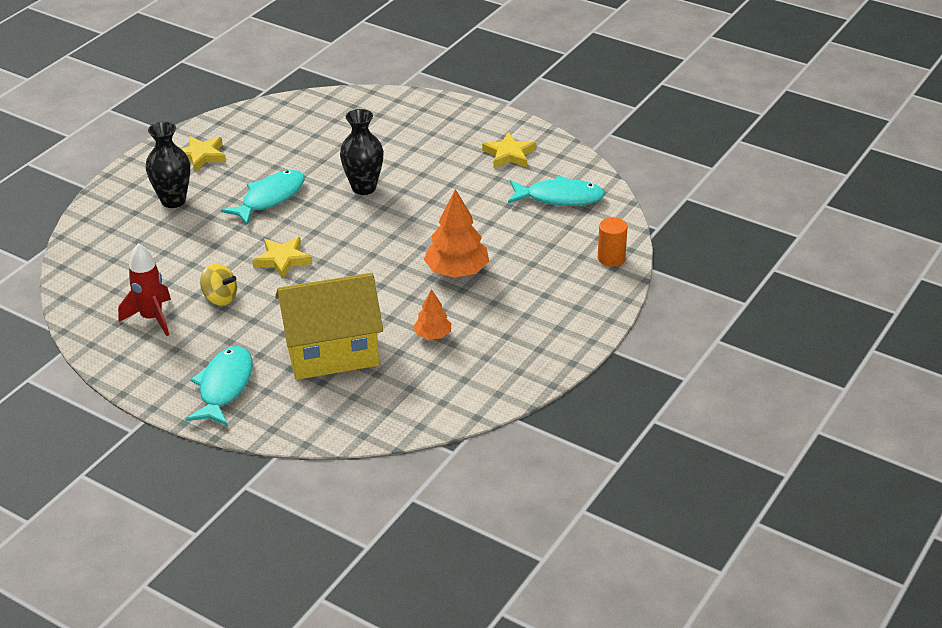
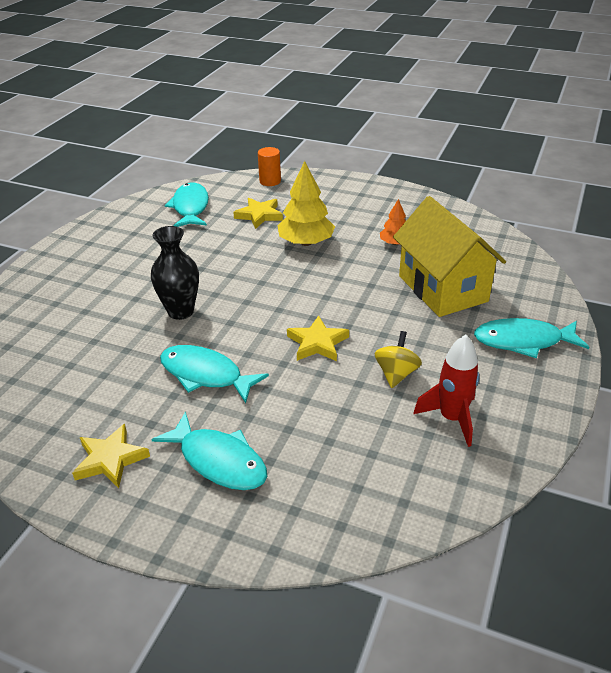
camera: 100 degrees left, 0 degrees up
black vase [146,122,190,208] -> turquoise fish [151,412,267,490]
orange tree [424,189,489,278] -> yellow tree [278,161,335,246]
yellow star [482,133,536,168] -> yellow star moved to [233,198,283,229]

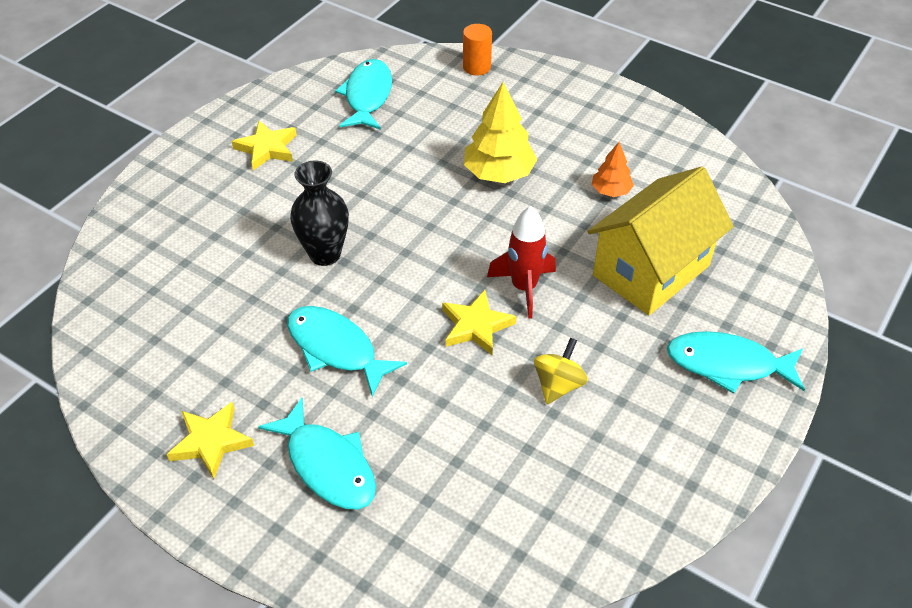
camera: 10 degrees right, 10 degrees up
yellow star [233,198,283,229] -> yellow star moved to [232,121,296,170]
yellow house [393,196,506,317] -> yellow house turned 60 degrees clockwise [587,166,734,315]
red rocket [413,335,480,447] -> red rocket moved to [487,206,556,319]

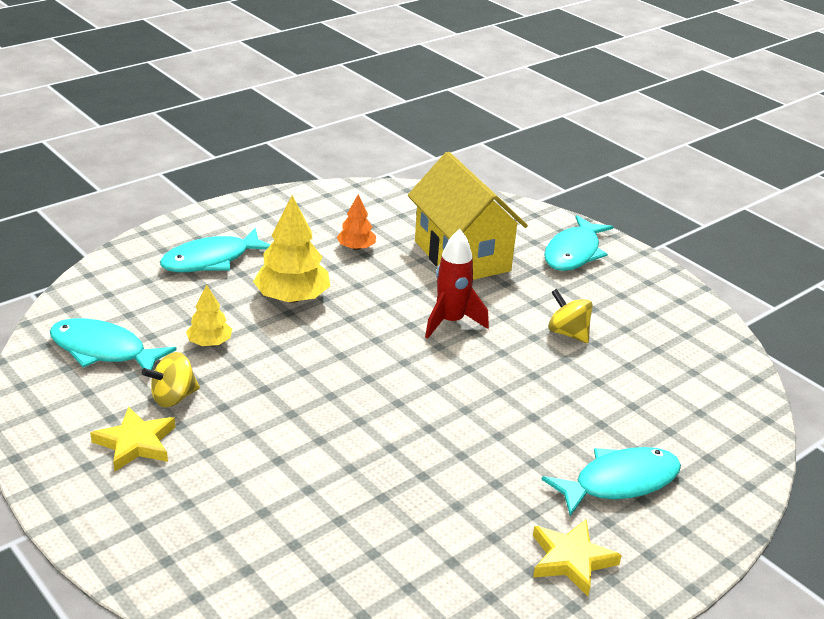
camera: 75 degrees left, 15 degrees down
turquoise fish [287,306,407,397] -> turquoise fish moved to [160,228,271,272]
black vase [290,160,349,266] -> none
yellow star [442,290,516,355] -> none
orange cylinder [463,24,492,76] -> none
none -> yellow spinning top [142,352,200,408]
none -> yellow tree [186,285,232,346]

